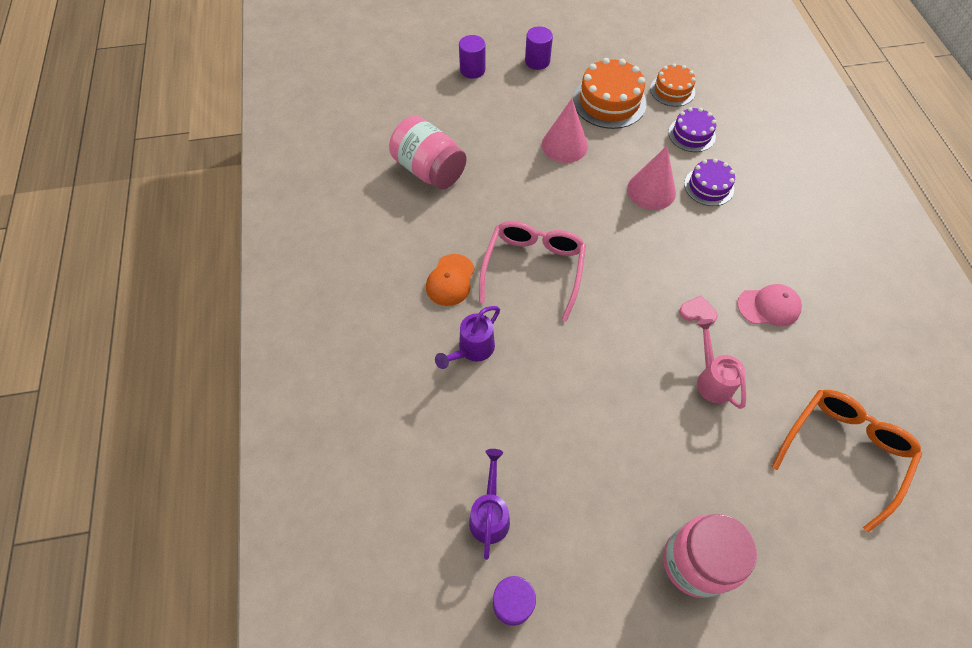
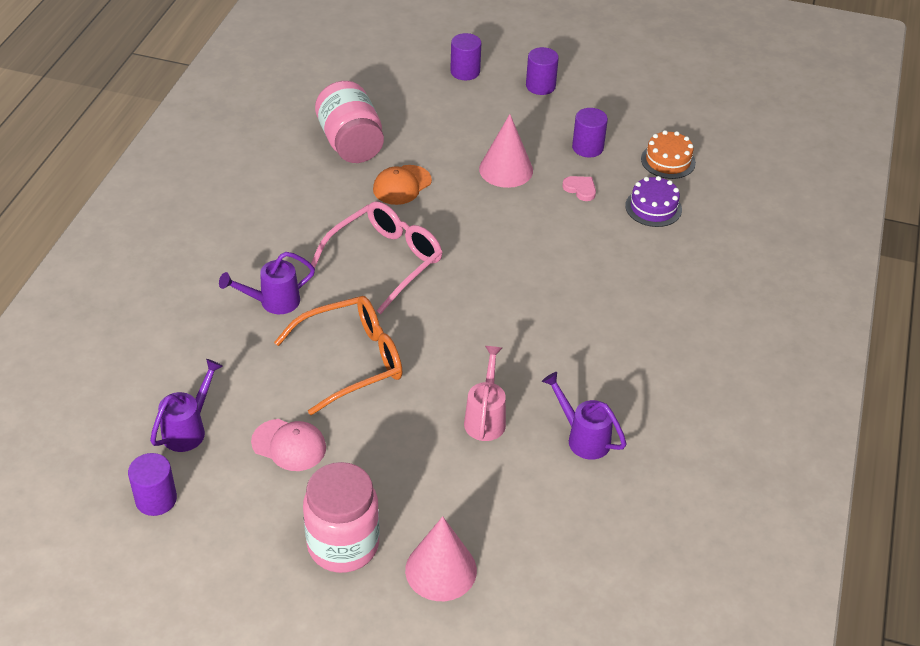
camera: 25 degrees right, 15 degrees down
orange cap [426,254,475,306] -> orange cap moved to [373,165,432,205]
orange cake [573,58,647,129] -> purple cylinder [572,108,608,158]
pink cone [627,146,676,210] -> pink cone moved to [405,516,477,601]
pink heart [679,295,718,324] -> pink heart moved to [562,176,596,201]
purple cake [684,158,735,206] -> none
pink cap [737,284,802,326] -> pink cap moved to [251,419,326,471]
orange glasses [771,390,922,533] -> orange glasses moved to [274,296,403,415]
none -> purple watering can [542,372,626,460]

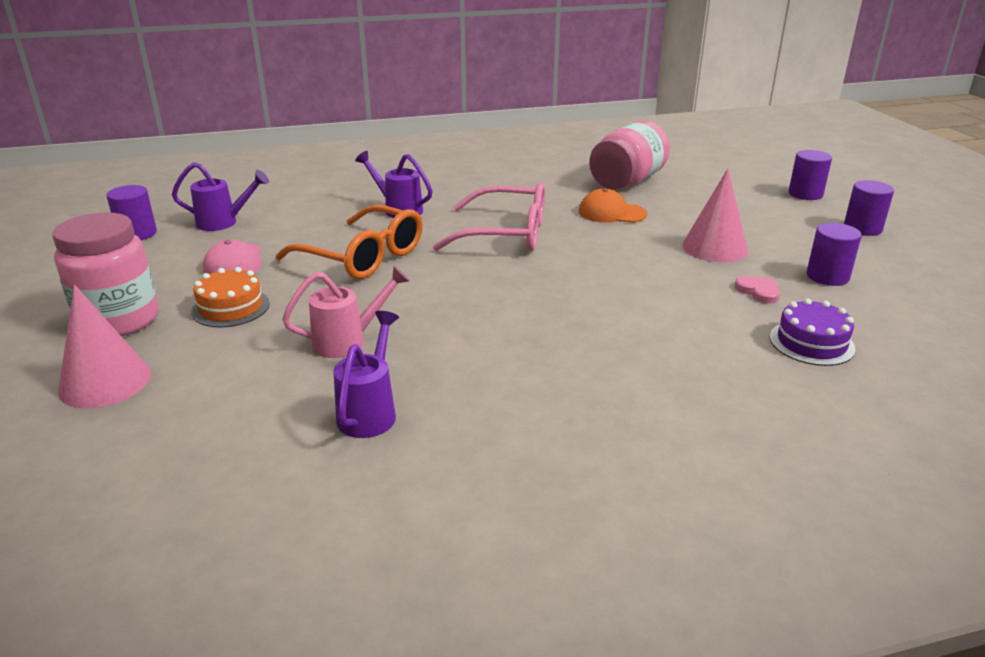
camera: 60 degrees right, 15 degrees down
pink heart [562,176,596,201] -> pink heart turned 45 degrees counterclockwise [734,276,780,304]
orange cake [641,130,696,179] -> orange cake moved to [191,267,270,327]

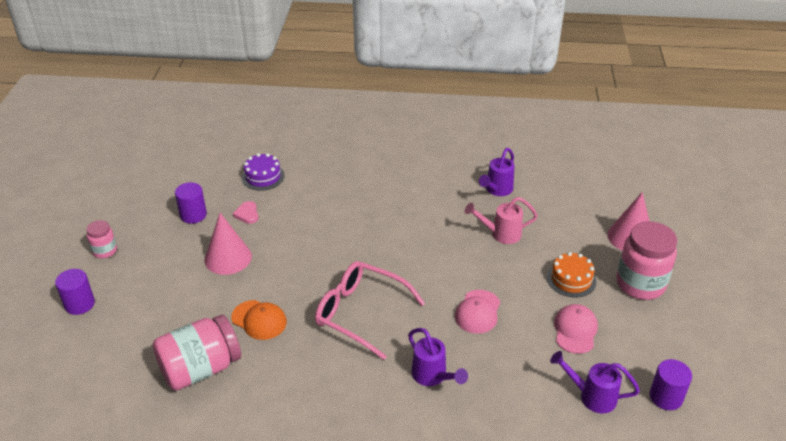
camera: 160 degrees left, 10 degrees up
orange glasses [276,205,423,279] -> pink cap [455,290,500,334]
purple cylinder [844,180,894,236] -> pink jar [86,220,117,258]

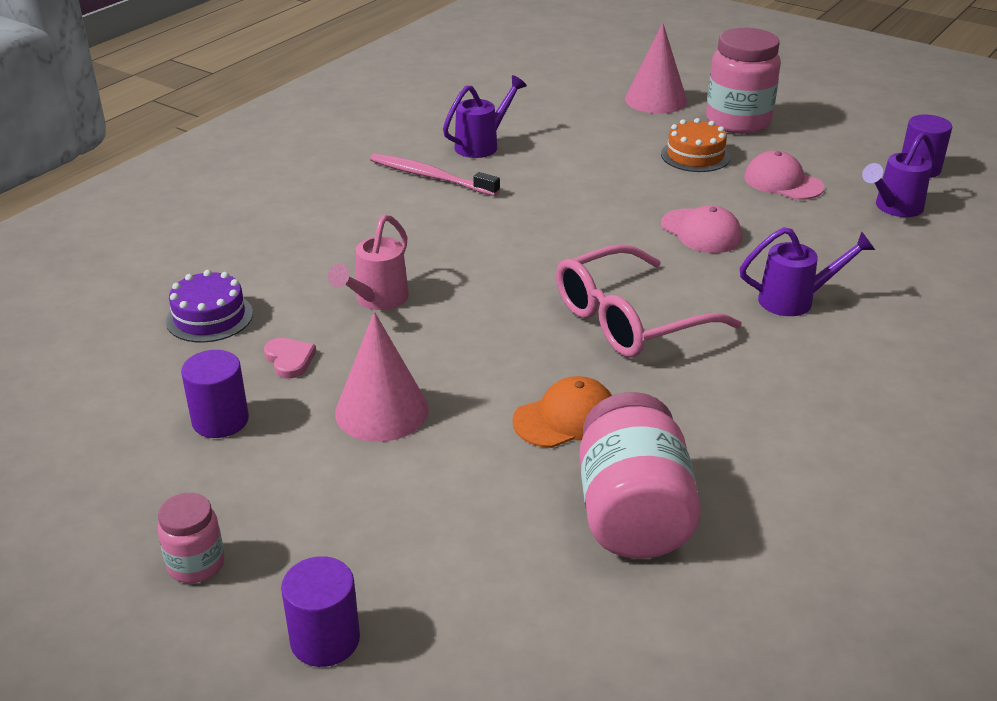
camera: 60 degrees left, 5 degrees down
pink heart [233,201,259,224] -> pink heart turned 135 degrees counterclockwise [264,338,316,379]
pink watering can [465,197,538,244] -> pink watering can moved to [328,214,409,310]
purple watering can [479,148,514,196] -> purple watering can turned 105 degrees counterclockwise [443,75,527,158]
none -> pink toothbrush [370,154,500,196]

